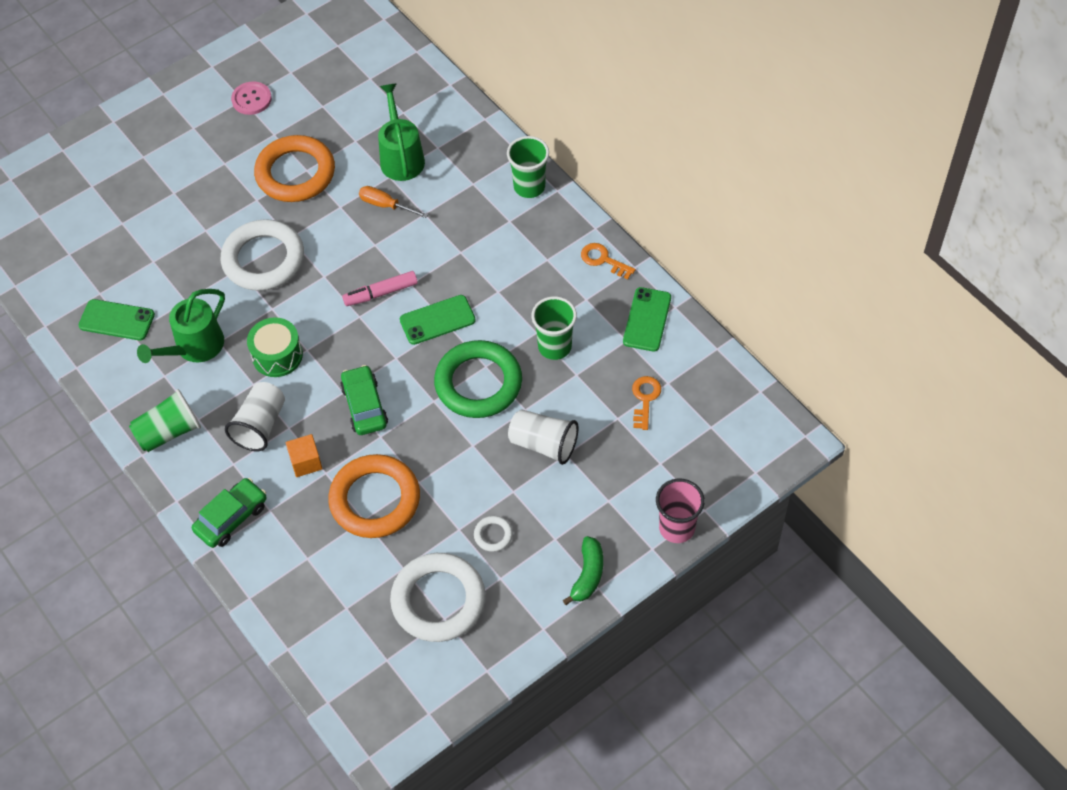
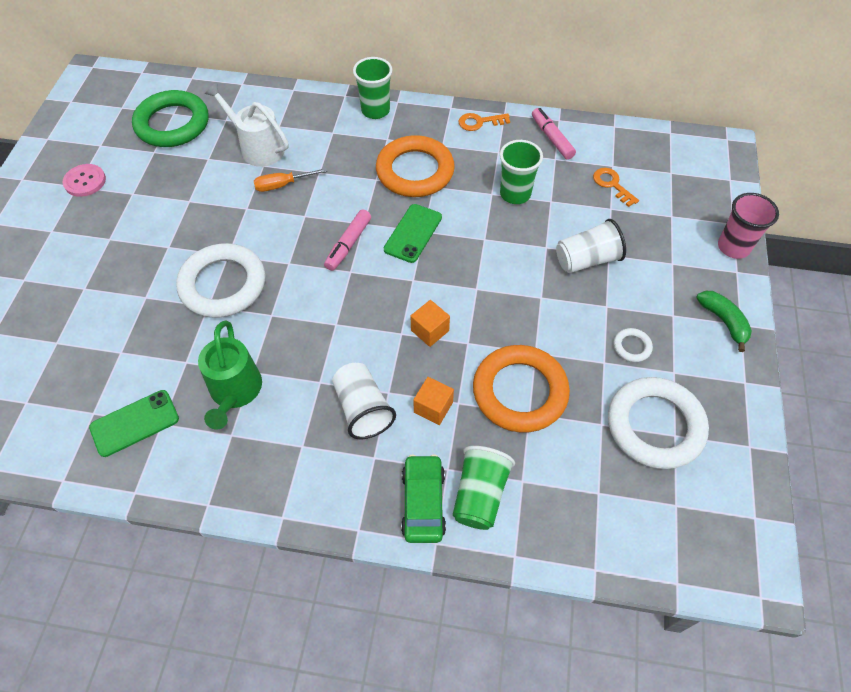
camera: 45 degrees left, 0 degrees up
green cup [129,389,201,452] -> green cup moved to [453,446,515,530]
green drum [247,317,303,377] -> none
orange ring [254,135,335,202] -> orange ring moved to [376,135,455,197]
green car [340,365,388,435] -> orange cube [410,300,450,347]
green watering can [378,83,425,181] -> white watering can [205,83,288,167]
green ring [434,340,522,418] -> green ring moved to [132,90,209,147]
green phone [623,287,671,351] -> pink marker [532,108,576,160]

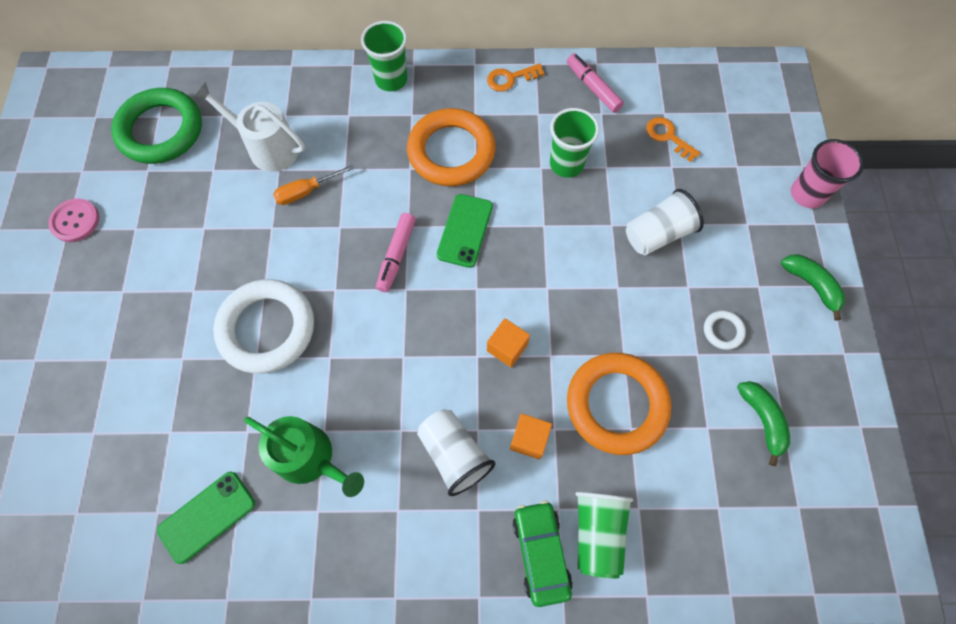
camera: 10 degrees left, 10 degrees up
green watering can [198,320,262,430] -> green watering can turned 45 degrees counterclockwise [244,416,364,497]
white ring [608,377,709,469] -> green banana [737,381,790,466]

